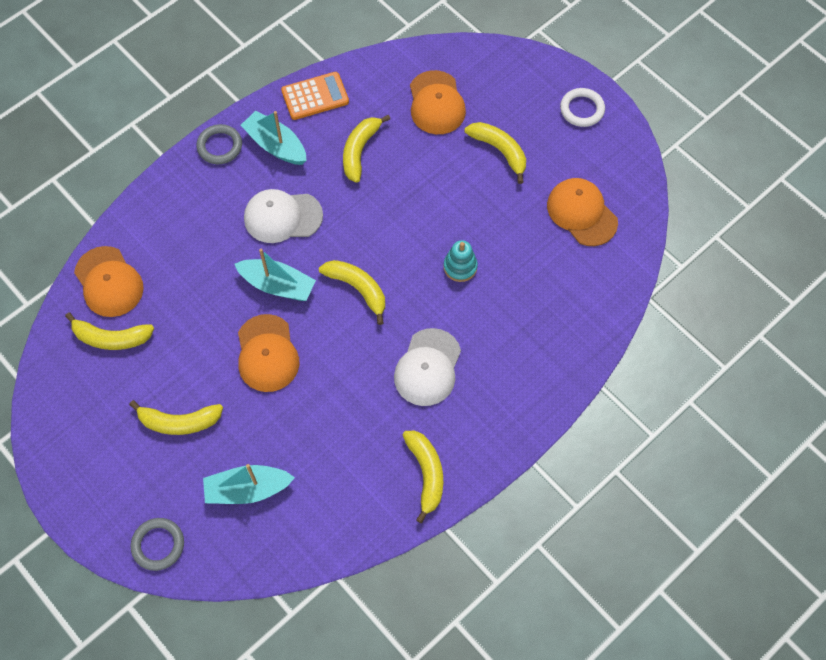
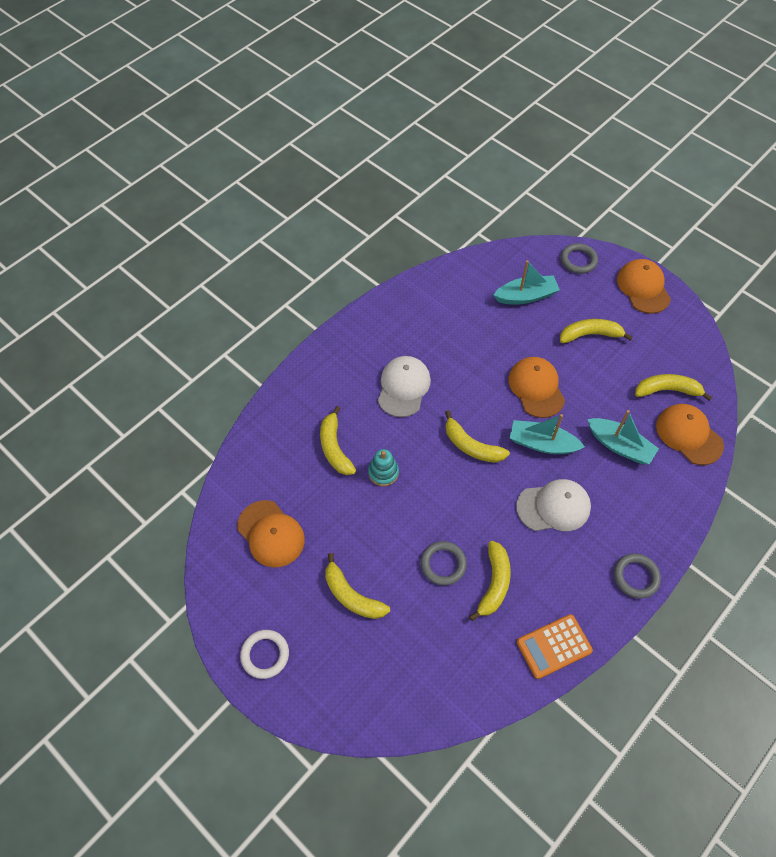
camera: 175 degrees right, 5 degrees down
turquoise boat [241,111,307,165] -> turquoise boat moved to [587,410,659,464]
yellow banana [403,431,443,523] -> yellow banana moved to [320,406,356,475]
orange cap [410,70,466,134] -> orange cap moved to [617,259,671,314]
none -> grey ring [421,541,467,586]

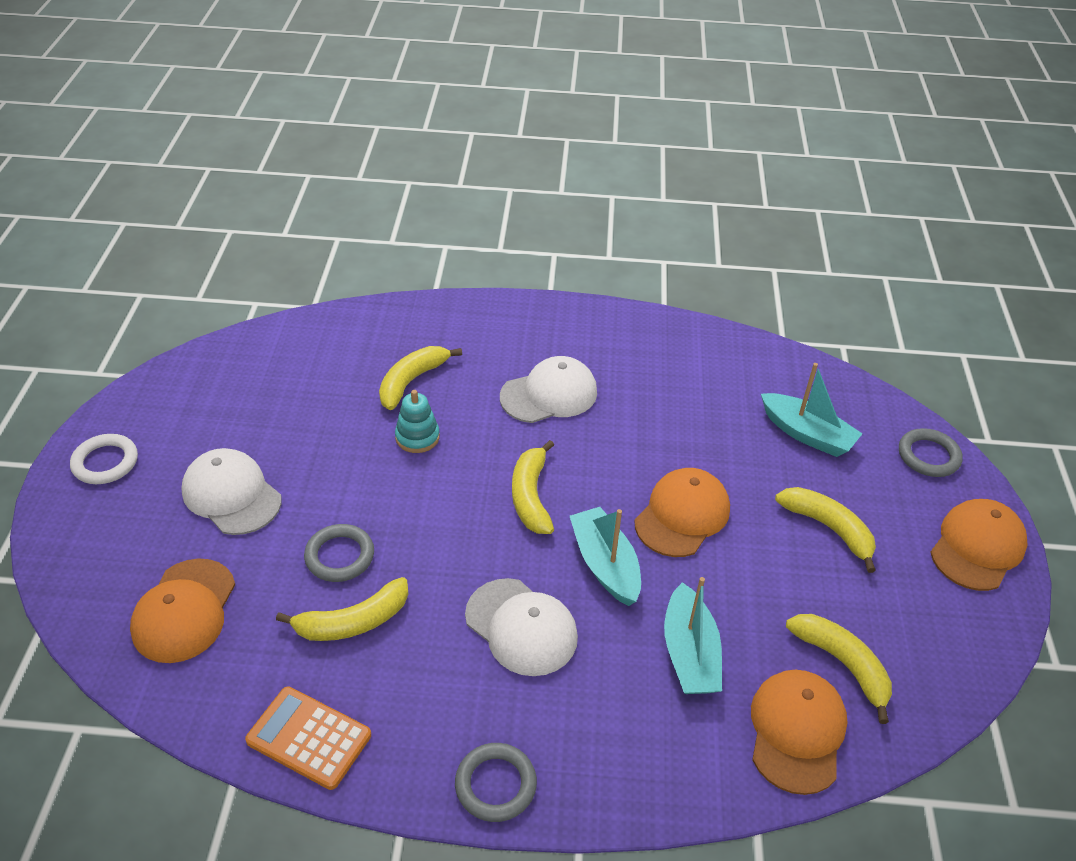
camera: 50 degrees right, 15 degrees down
orange cap [237,500,305,567] -> orange cap moved to [130,558,235,663]
yellow banana [325,553,390,619] -> white cap [181,448,281,535]

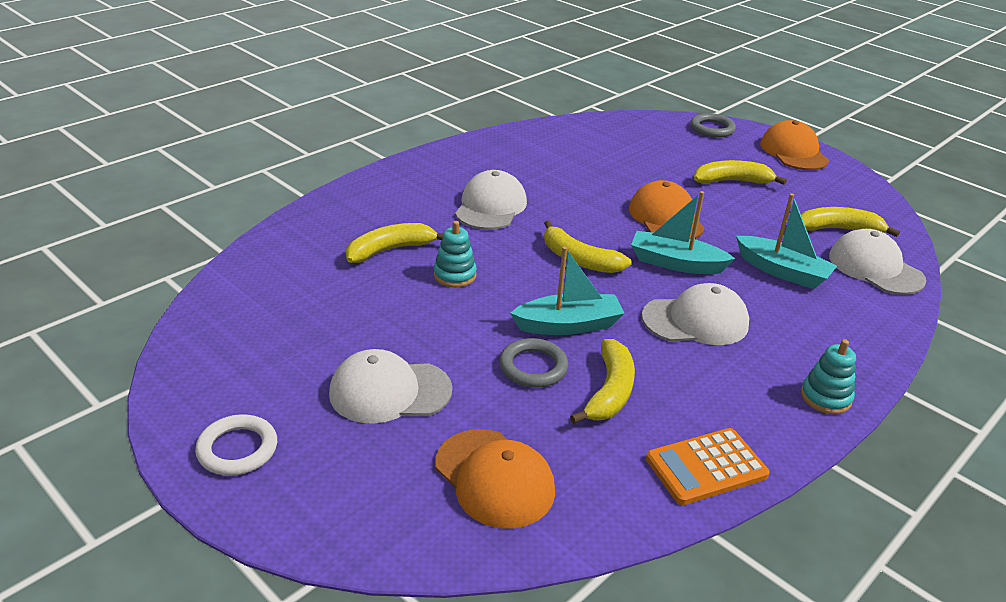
camera: 50 degrees left, 10 degrees down
yellow banana [379,346,462,410] -> yellow banana turned 75 degrees clockwise [346,223,443,263]
grey ring [455,743,537,822] -> turquoise stacking toy [801,339,856,414]
orange cap [751,670,848,795] -> white cap [829,229,926,295]
turquoise boat [761,363,862,457] -> turquoise boat moved to [510,247,625,335]

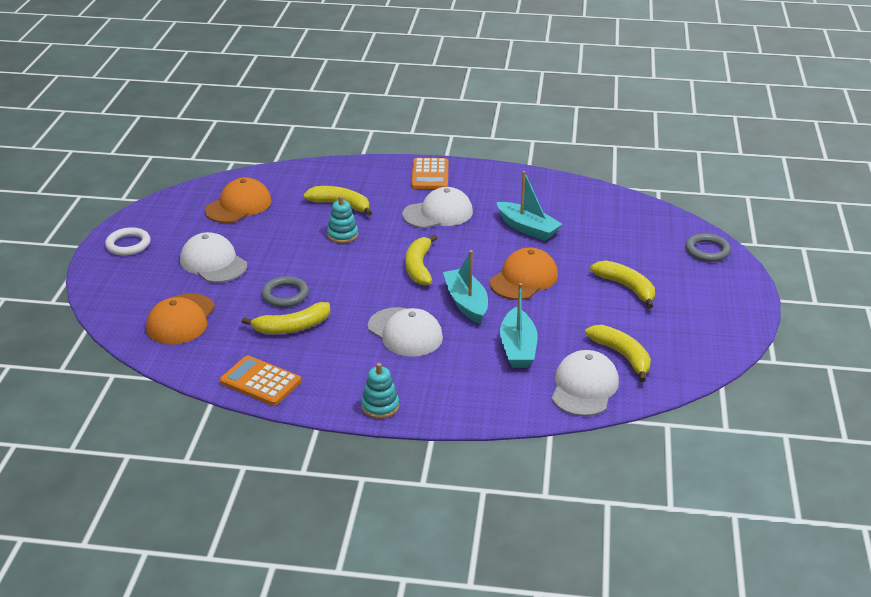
camera: 55 degrees right, 0 degrees up
turquoise boat [510,247,625,335] -> turquoise boat moved to [497,171,562,241]
orange cap [760,120,829,170] -> orange cap moved to [205,177,272,223]
none -> orange calculator [411,158,448,189]

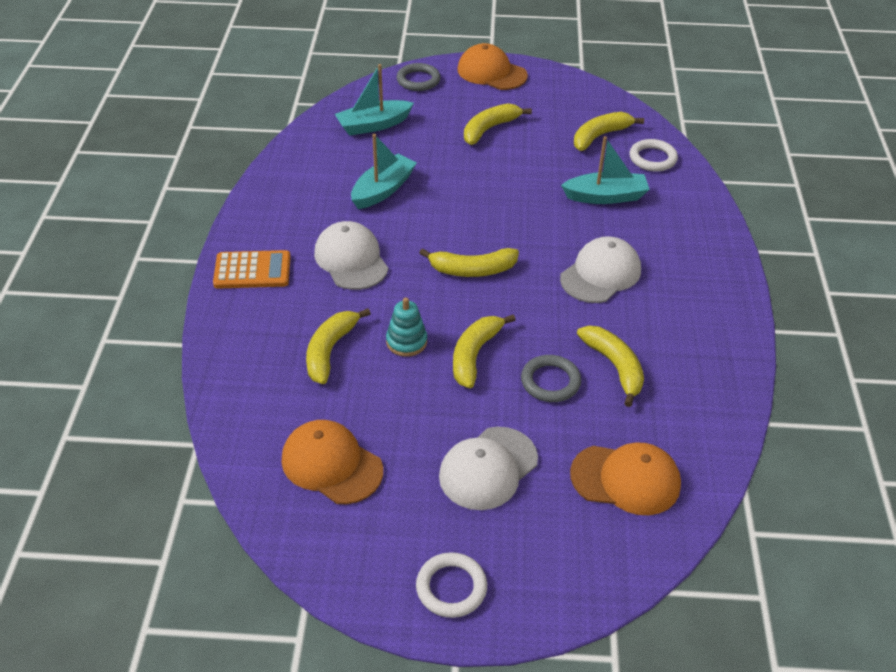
camera: 95 degrees left, 10 degrees up
orange calculator [220,355,301,406] -> none
turquoise stacking toy [361,363,399,419] -> none
turquoise boat [443,250,488,324] -> turquoise boat moved to [335,64,414,136]
orange cap [490,247,558,300] -> orange cap moved to [457,43,528,90]
white cap [552,350,619,416] -> white ring [629,139,678,172]
none -> yellow banana [453,315,515,389]

